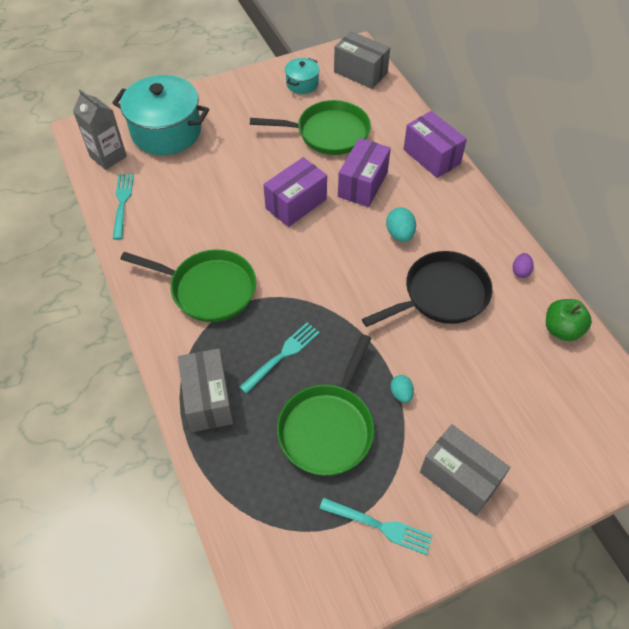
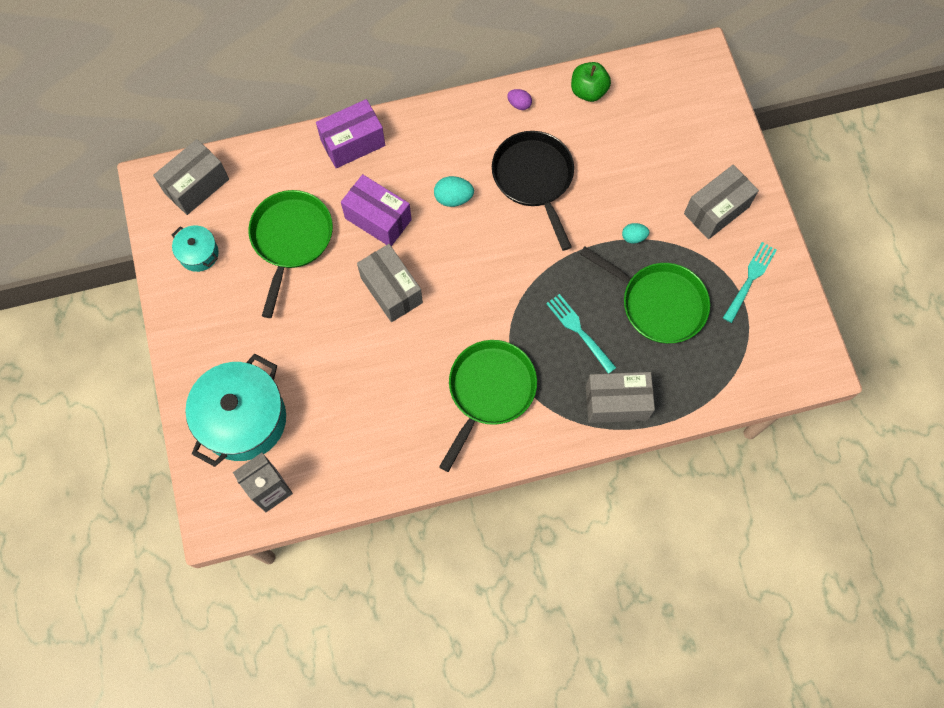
camera: 80 degrees left, 15 degrees up
turquoise fork [113,174,134,240] -> none
purple box [263,157,327,227] -> grey box [357,244,423,322]

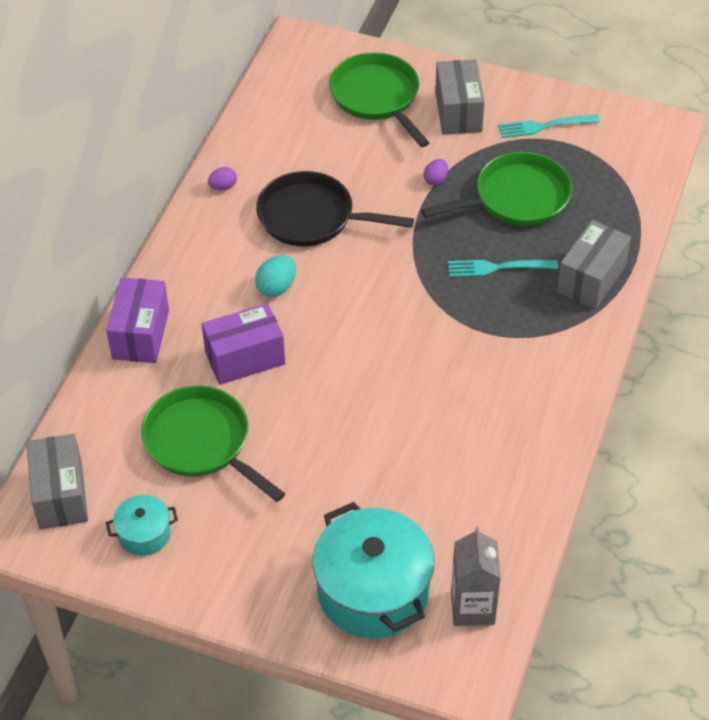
camera: 55 degrees left, 20 degrees down
grey box [357,244,423,322] -> none
green pan [439,340,537,472] -> green pan moved to [329,52,430,147]
green apple [571,62,611,102] -> none
turquoise egg [622,223,649,244] -> purple egg [424,159,448,186]
turquoise fork [723,242,777,323] -> turquoise fork turned 75 degrees counterclockwise [498,115,600,138]

